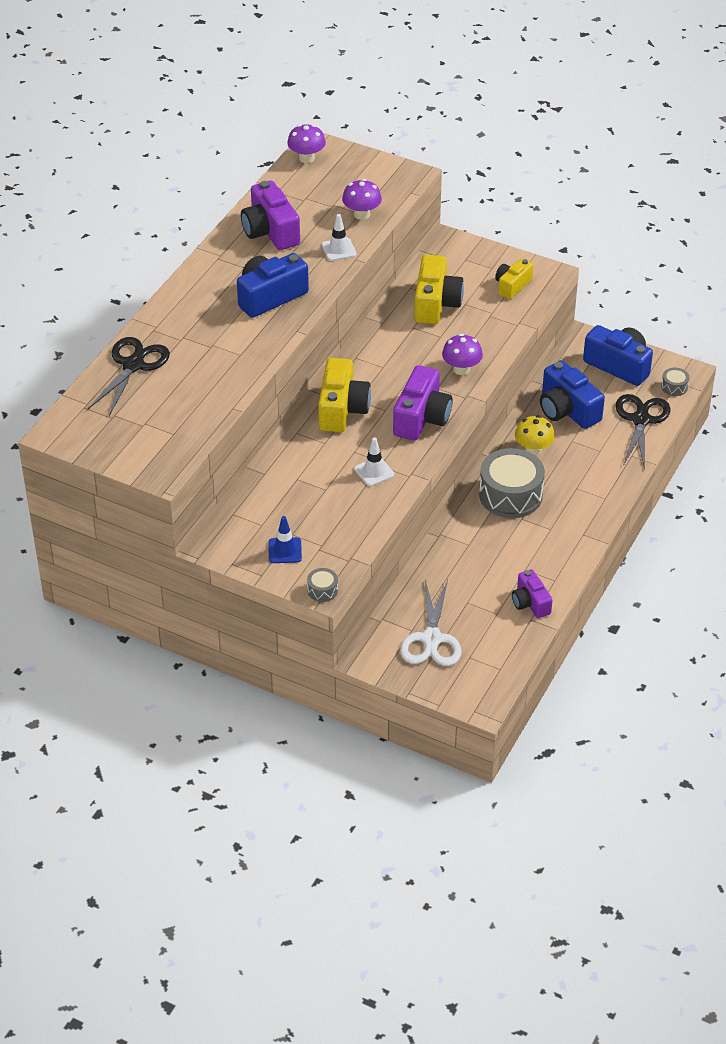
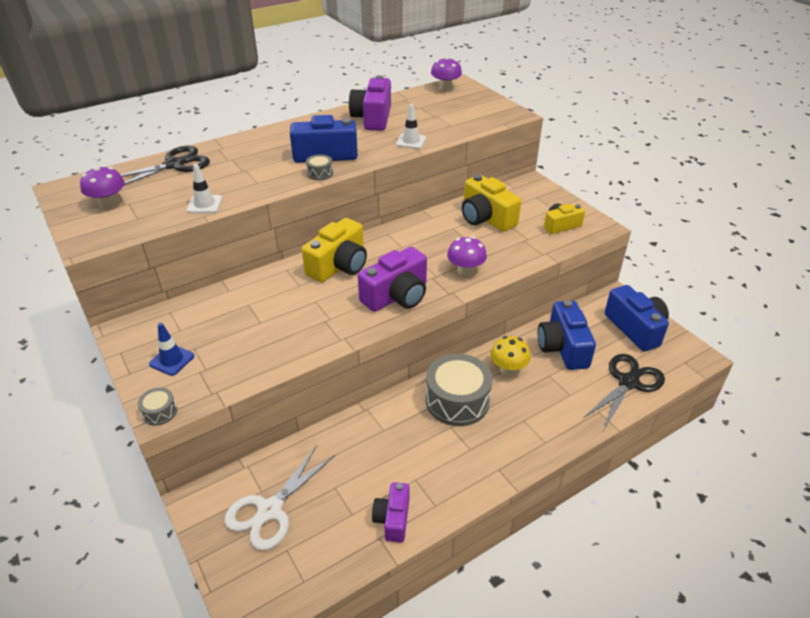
camera: 30 degrees right, 5 degrees down
purple mushroom [342,179,382,220] -> purple mushroom moved to [80,166,125,209]
white traffic cone [354,437,394,486] -> white traffic cone moved to [187,164,222,213]
yellow camera [414,255,464,324] -> yellow camera turned 105 degrees clockwise [462,174,521,232]
grey drum [661,367,689,396] -> grey drum moved to [306,154,333,180]

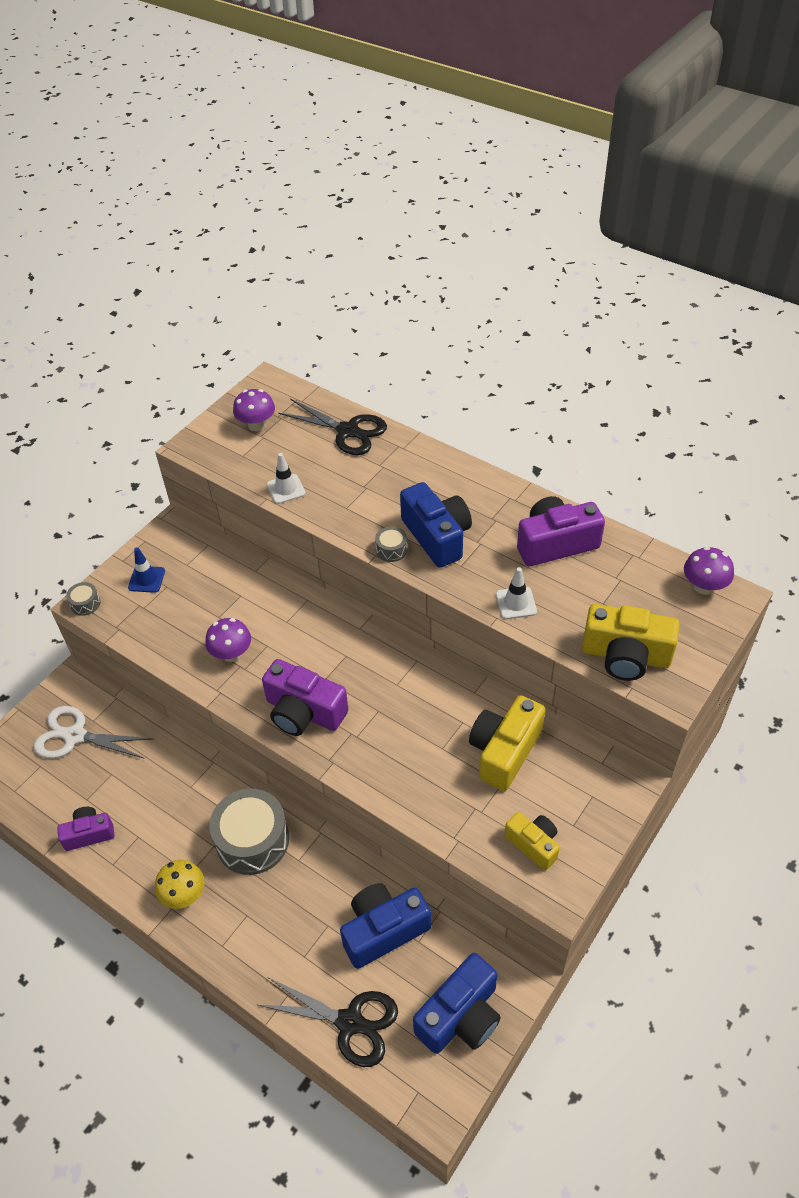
camera: 70 degrees right, 10 degrees up
yellow camera [302,218,367,282] -> yellow camera moved to [582,604,680,681]
purple mushroom [447,236,487,276] -> purple mushroom moved to [205,618,251,662]
yellow mushroom [490,336,530,375] -> yellow mushroom moved to [155,860,205,909]

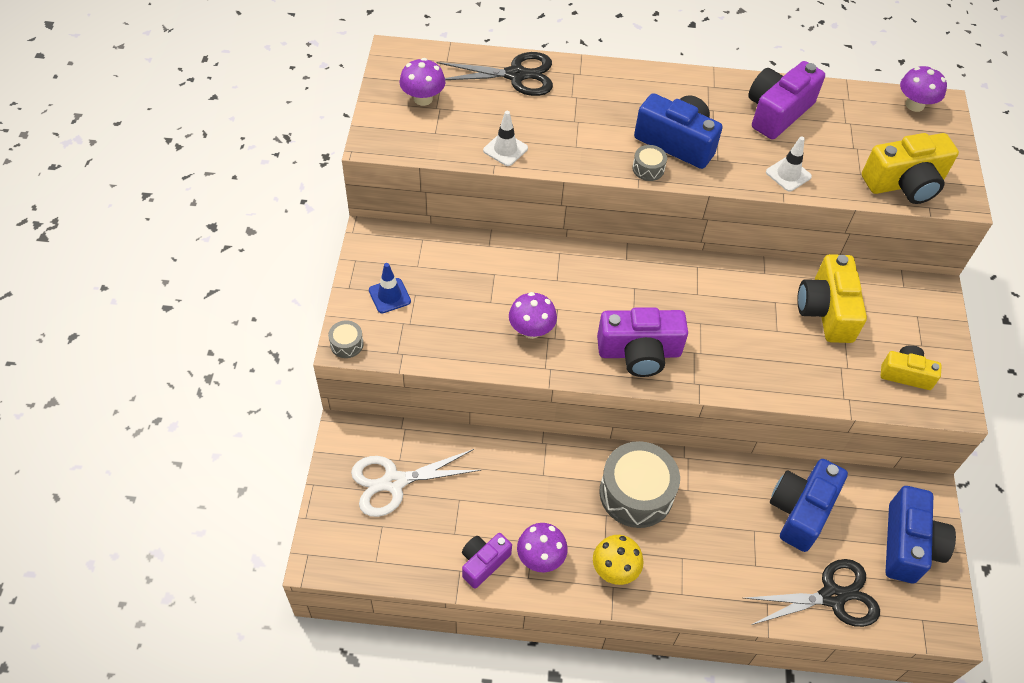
camera: 35 degrees left, 5 degrees up
none -> purple mushroom [517,523,568,572]

